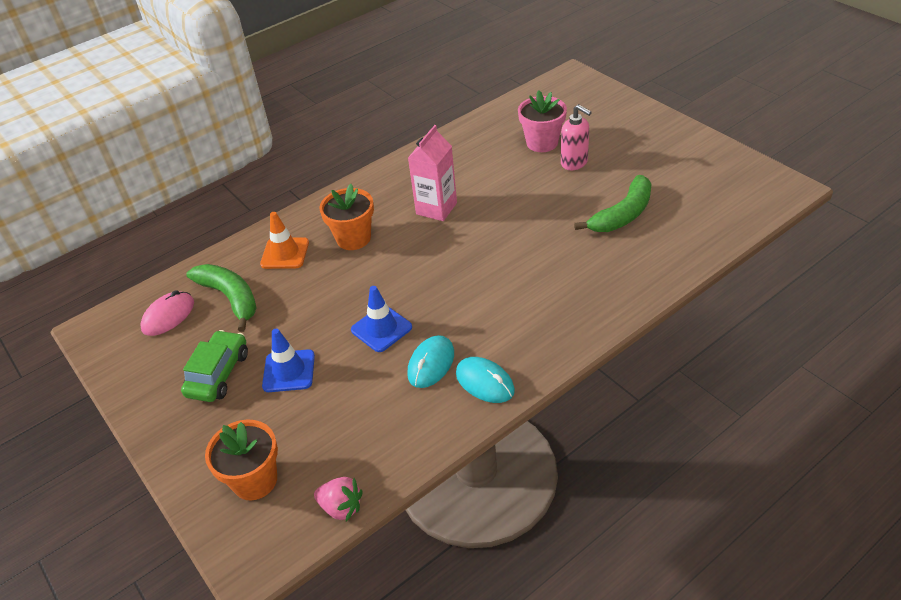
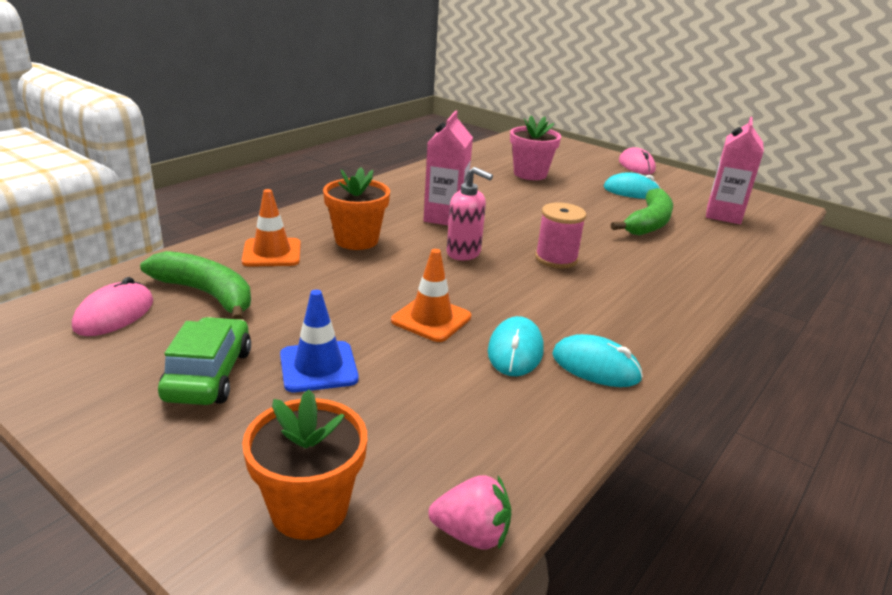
camera: 20 degrees left, 15 degrees down
blue traffic cone [351,286,412,352] -> orange traffic cone [391,249,471,342]
pink soap dispenser [561,104,592,170] -> pink soap dispenser moved to [447,167,493,260]
none -> pink spool [535,202,586,269]
none -> turquoise mouse [604,173,661,199]
none -> pink mouse [619,147,656,174]
none -> pink carton [706,117,764,224]

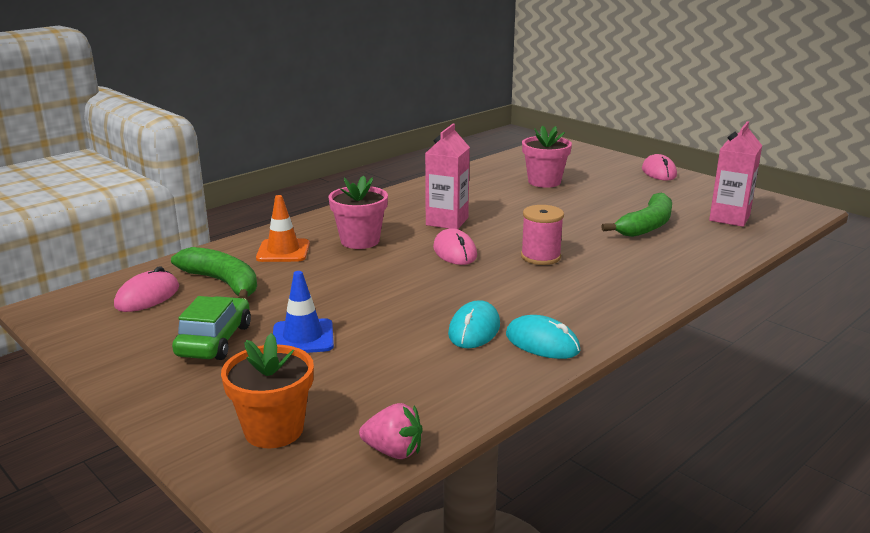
camera: 10 degrees right, 5 degrees down
orange flower pot [323,167,390,250] -> pink flower pot [329,175,388,249]
orange traffic cone [391,249,471,342] -> none
pink soap dispenser [447,167,493,260] -> pink mouse [433,228,477,265]
turquoise mouse [604,173,661,199] -> none

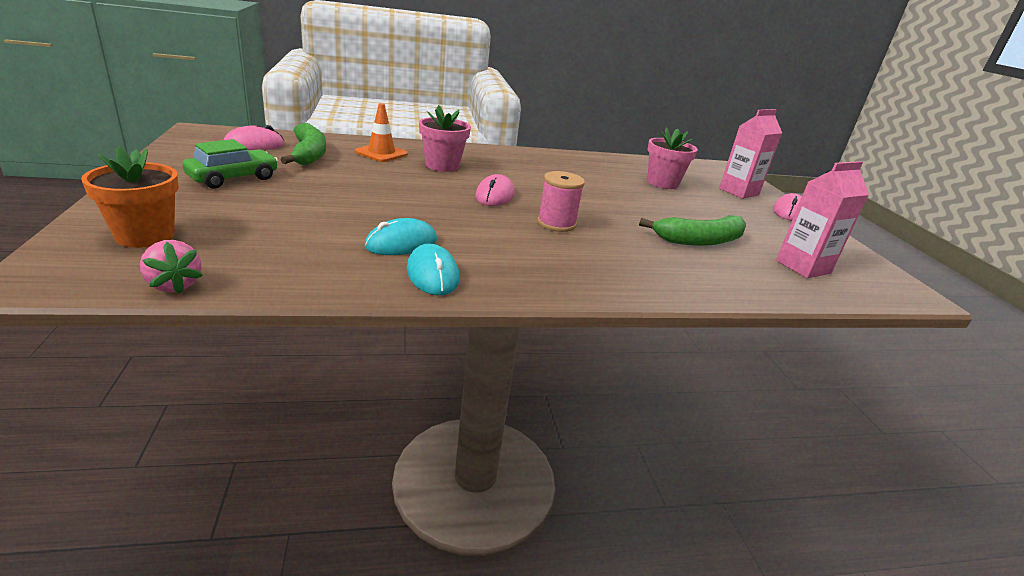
camera: 30 degrees right, 5 degrees up
blue traffic cone [273,271,334,353] -> none
pink carton [425,124,470,229] -> pink carton moved to [719,109,782,199]

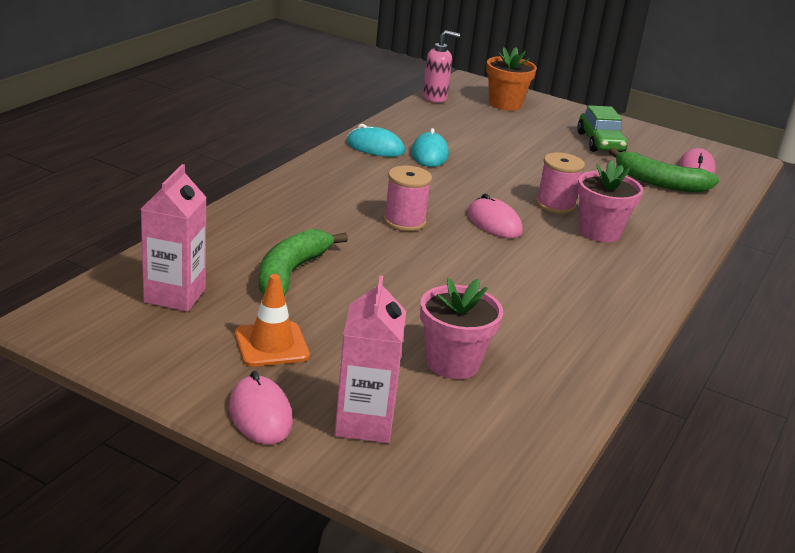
camera: 130 degrees right, 0 degrees up
pink strawberry [140,240,203,294] -> pink soap dispenser [423,30,460,103]
orange traffic cone [355,103,408,162] -> orange traffic cone moved to [235,274,310,367]
none -> pink spool [536,152,585,214]

